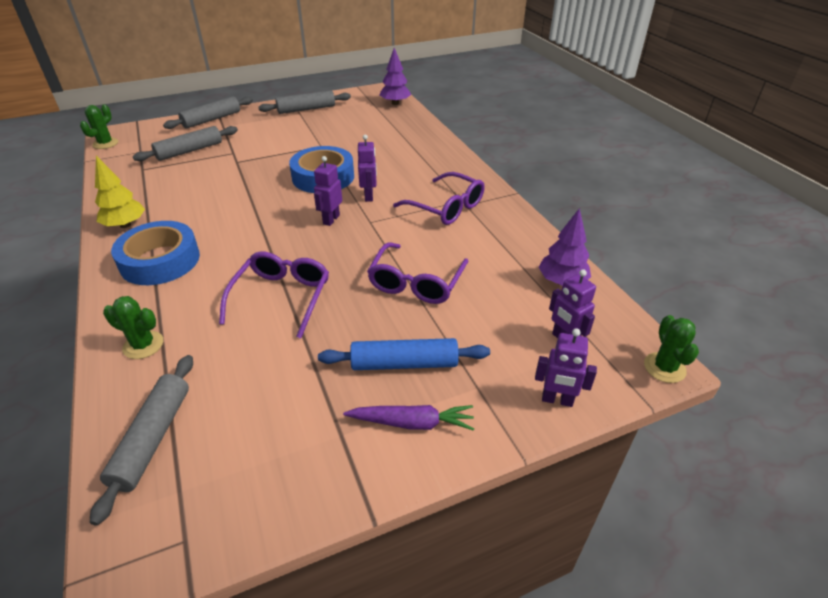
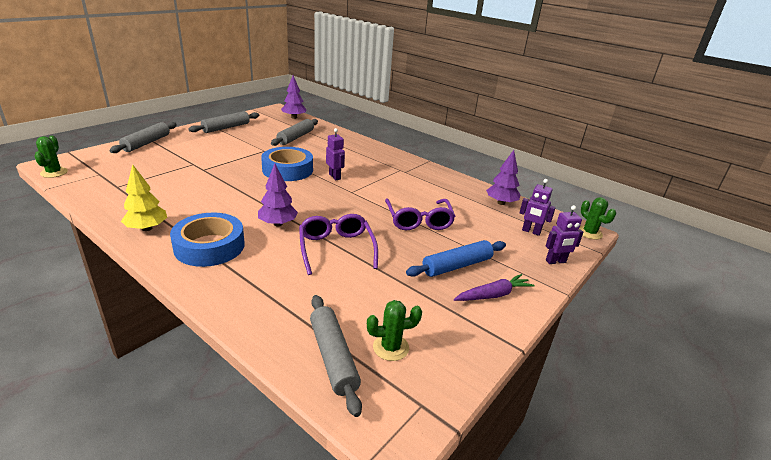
camera: 30 degrees left, 10 degrees down
green cactus [103,296,163,359] -> green cactus moved to [367,300,422,361]
grey rolling pin [133,126,238,161] -> grey rolling pin moved to [271,119,318,146]
purple robot [314,156,342,226] -> none
purple glasses [393,172,485,225] -> none
none -> purple tree [258,164,298,226]

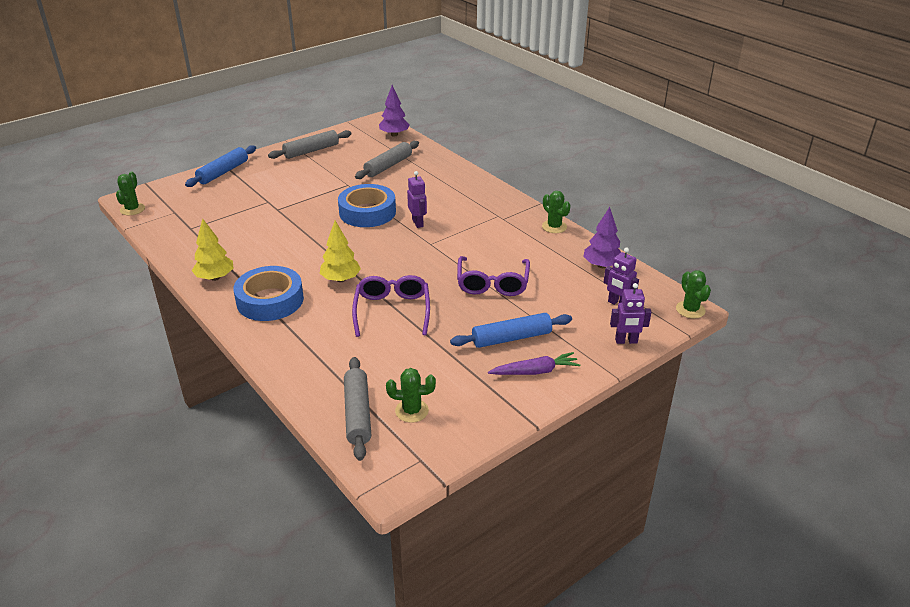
camera: 15 degrees right, 5 degrees up
grey rolling pin [109,122,177,153] -> blue rolling pin [185,145,256,187]
purple tree [258,164,298,226] -> yellow tree [319,221,361,282]
none -> green cactus [542,191,571,233]

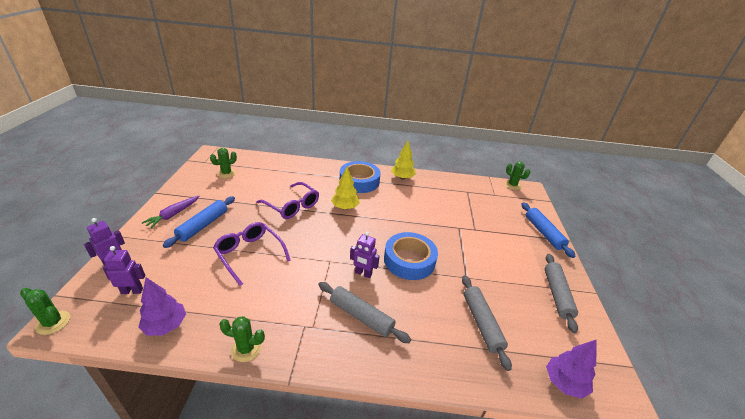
camera: 130 degrees right, 0 degrees up
grey rolling pin [344,357,371,461] -> grey rolling pin moved to [318,282,411,343]

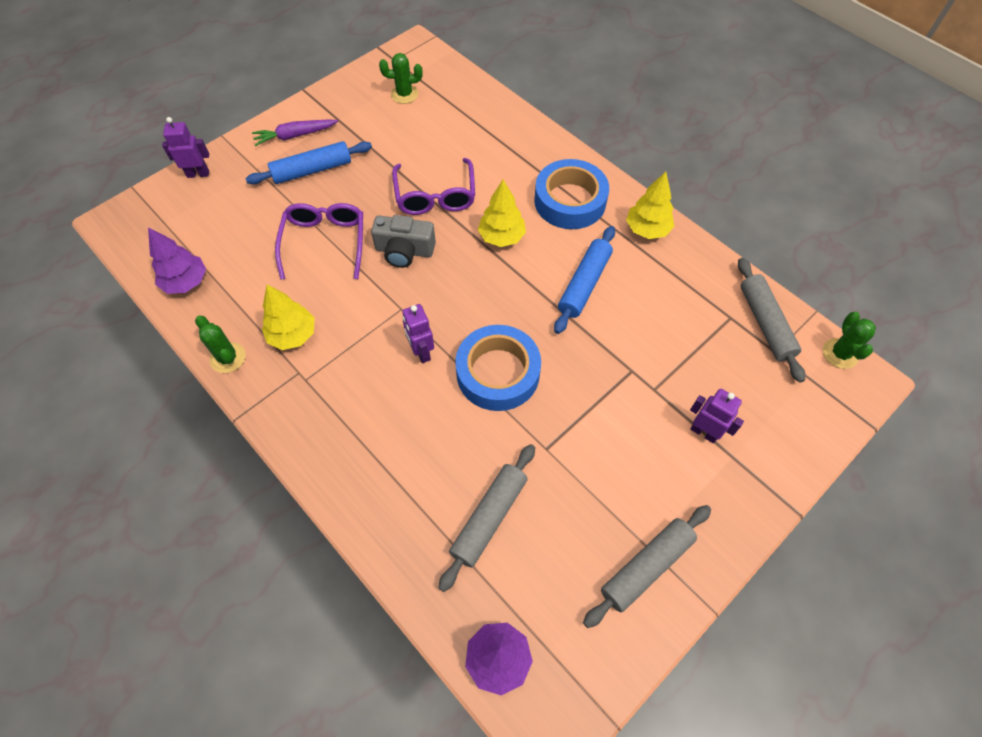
camera: 45 degrees right, 25 degrees up
green cactus [20,288,70,335] -> none
purple robot [103,246,145,294] -> purple robot moved to [690,389,744,443]
grey rolling pin [318,282,411,343] -> grey rolling pin moved to [738,258,805,383]
blue rolling pin [522,202,575,258] -> blue rolling pin moved to [554,226,615,334]
none -> yellow tree [262,285,315,350]
none -> grey camera [371,215,436,268]

